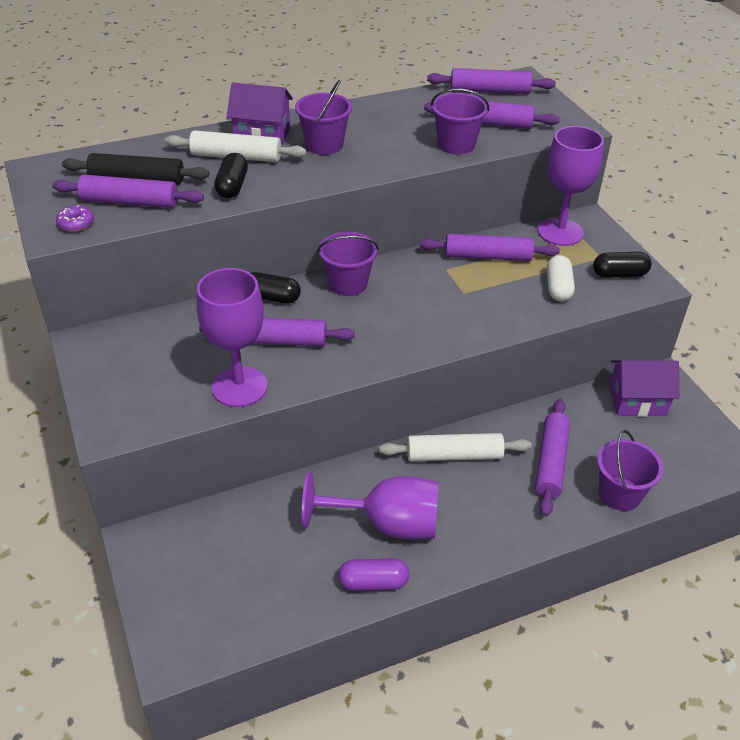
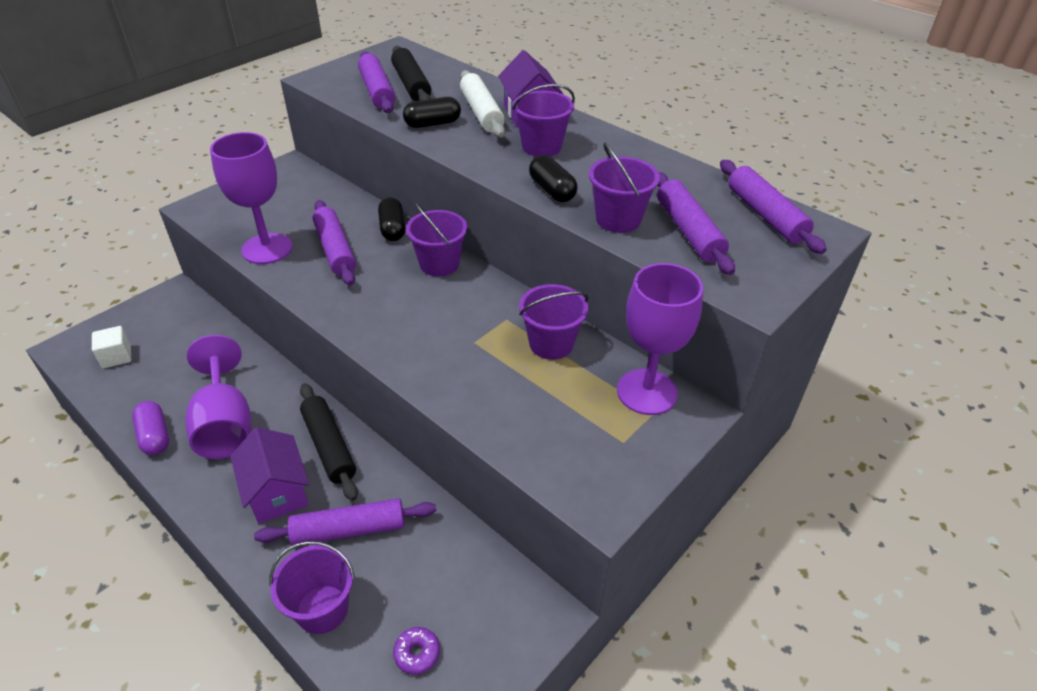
camera: 65 degrees right, 0 degrees up
purple donut [56,205,94,232] -> purple donut moved to [393,627,440,674]
white rolling pin [379,433,532,461] -> black rolling pin [300,383,358,501]
purple rolling pin [420,234,560,261] -> purple bucket [519,284,589,360]
white capsule [547,255,575,302] -> none
black capsule [593,252,652,278] -> black capsule moved to [529,155,578,202]
purple house [609,360,679,417] -> purple house moved to [230,427,309,524]
none -> white cube [92,326,131,369]

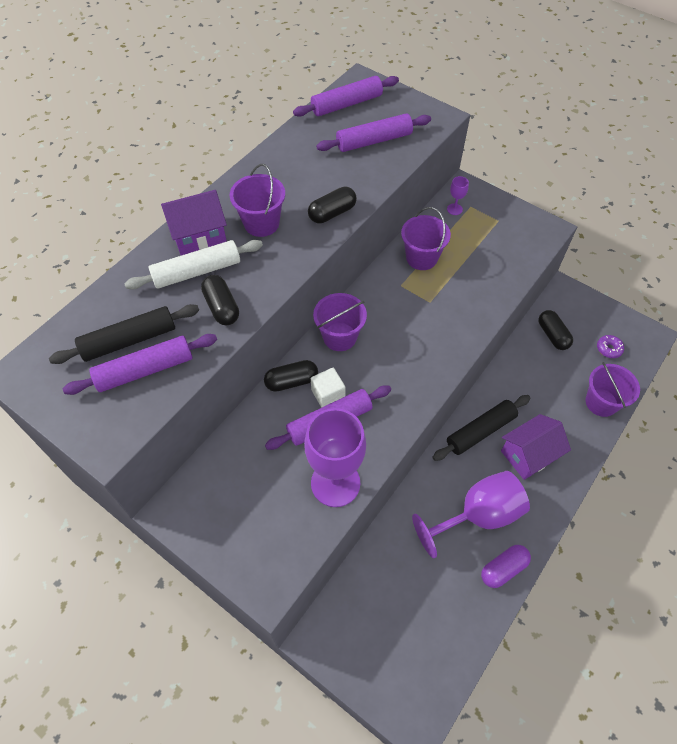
camera: 95 degrees left, 15 degrees up
white cube [92,326,131,369] -> white cube moved to [311,368,346,408]
purple rolling pin [254,498,436,545] -> none
purple bucket [589,143,660,233] -> none
purple goblet [617,263,703,415] -> purple goblet [447,176,469,215], size x0.41
none -> black capsule [538,310,573,350]

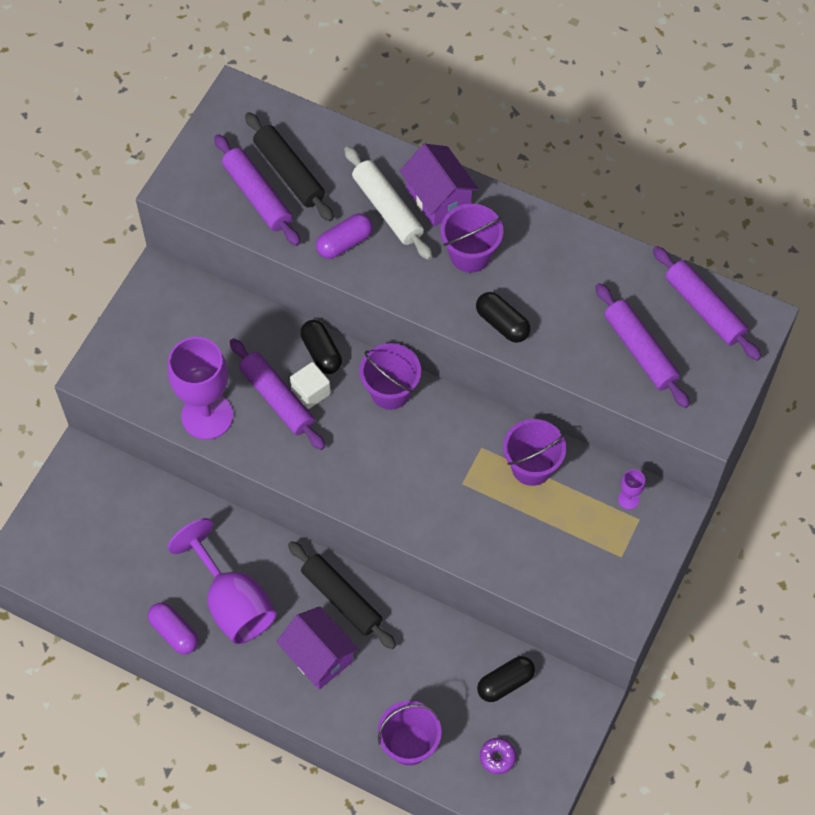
camera: 80 degrees right, 5 degrees up
black capsule [201,275,239,325] -> purple capsule [316,213,373,259]

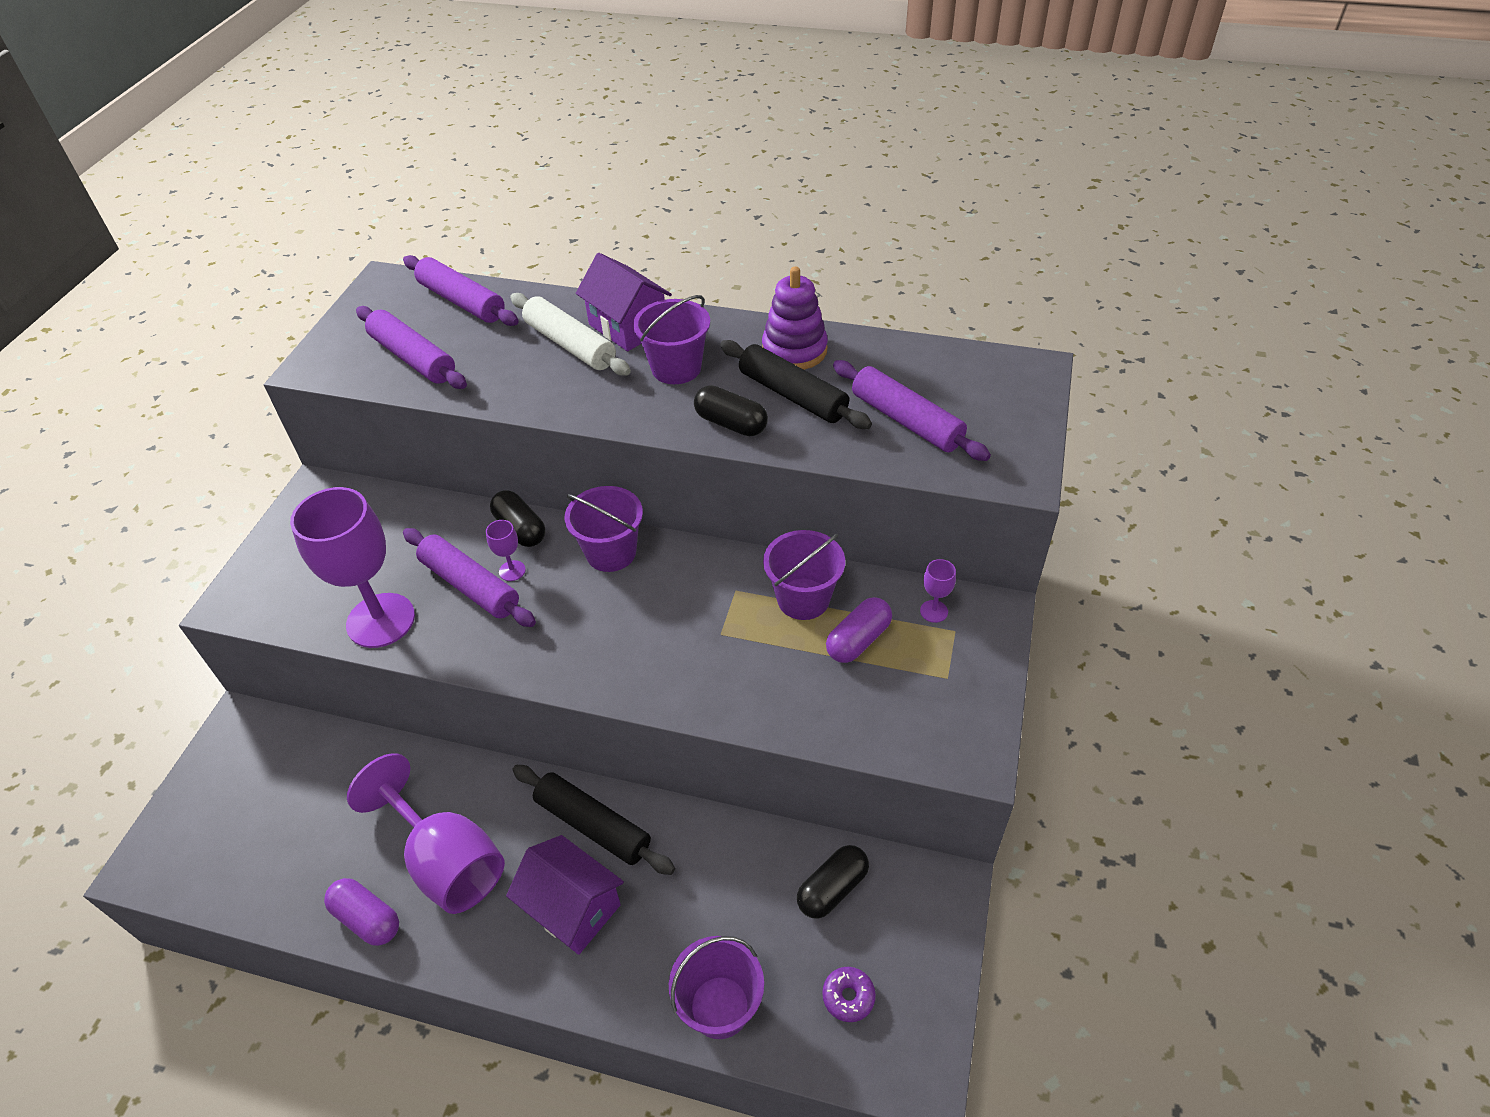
camera: 10 degrees left, 15 degrees down
black rolling pin [245,112,334,221] -> black rolling pin moved to [720,340,872,429]
white cube [290,362,331,409] -> purple goblet [486,520,526,581]
purple capsule [316,213,373,259] -> purple capsule moved to [826,597,892,663]
purple rolling pin [653,246,761,361] -> purple rolling pin moved to [403,255,519,326]
none -> purple stacking toy [762,266,828,370]

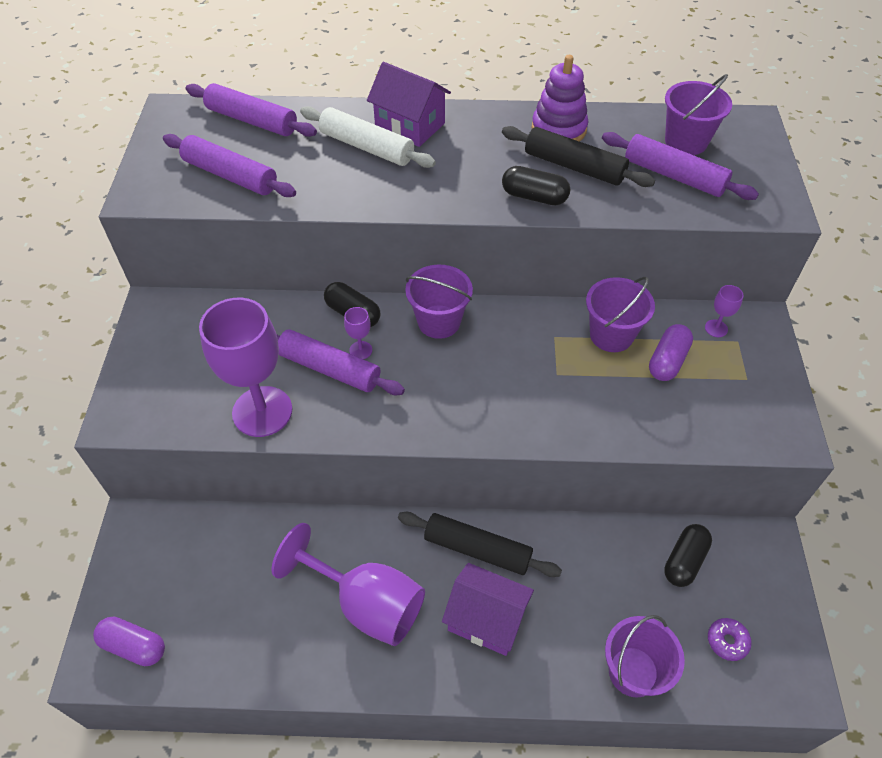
camera: 15 degrees left, 5 degrees up
purple capsule [324,878,399,946] -> purple capsule moved to [93,616,165,666]
purple bucket [633,295,710,384] -> purple bucket moved to [665,74,732,155]

